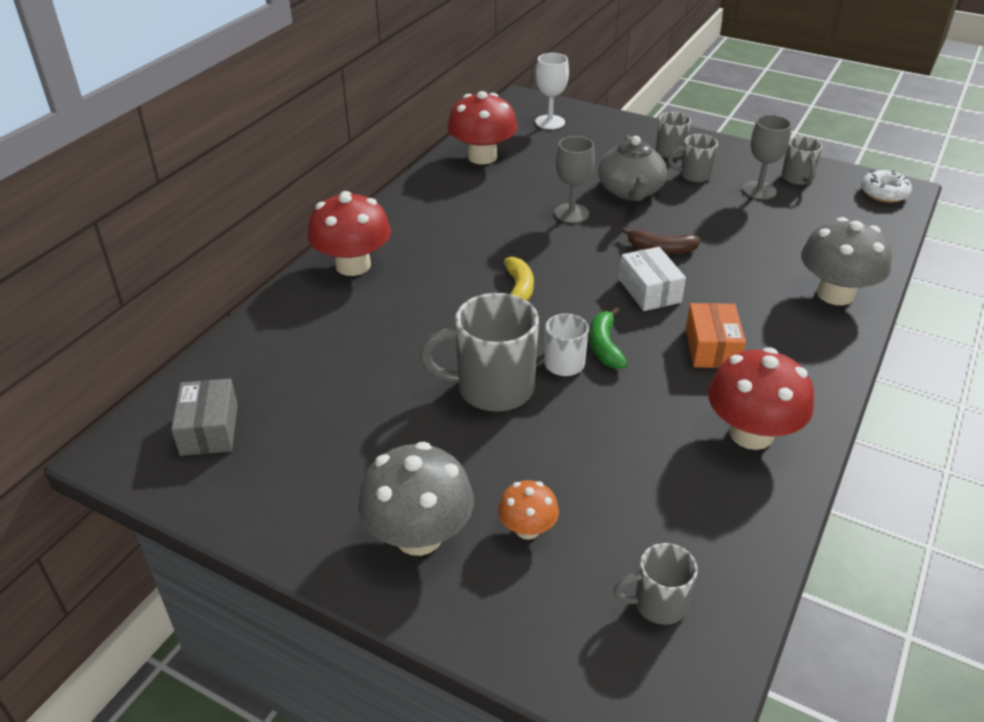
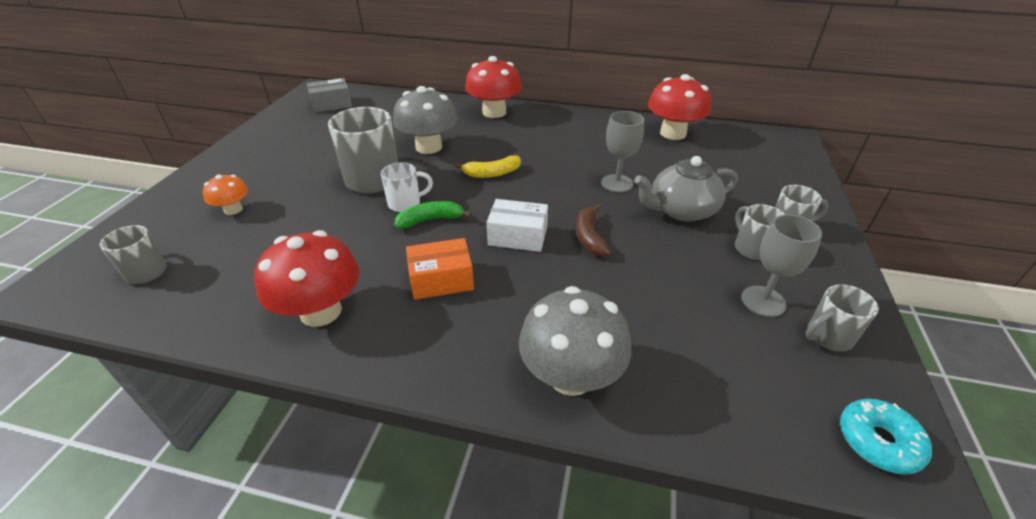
camera: 75 degrees right, 0 degrees up
grey mushroom [358,442,474,556] -> grey mushroom moved to [393,86,458,154]
white goblet [535,53,569,130] -> none
white box [619,247,686,311] -> white box turned 45 degrees clockwise [487,199,548,252]
white donut [861,170,912,203] -> turquoise donut [840,399,932,475]

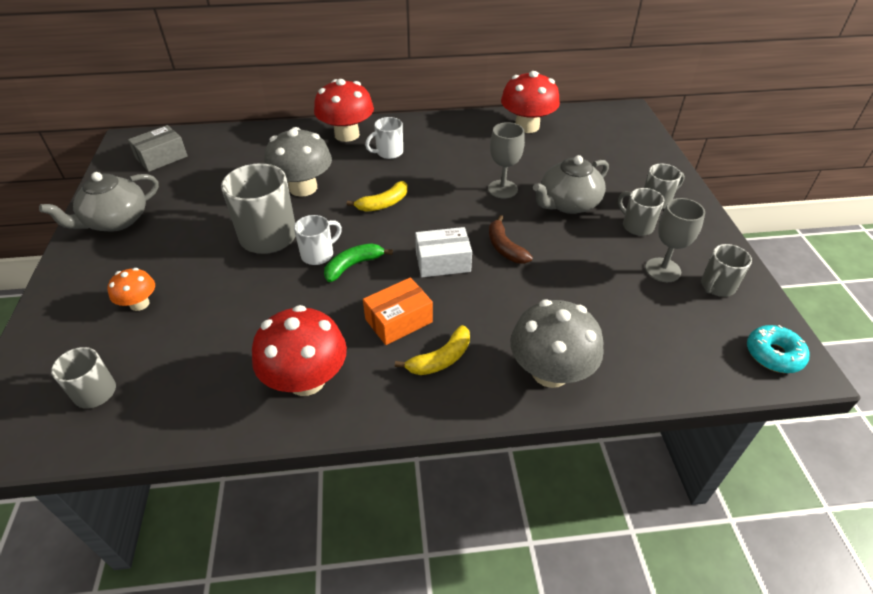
camera: 20 degrees left, 5 degrees up
none -> grey teapot [39,172,159,232]
none -> white mug [365,117,403,159]
none -> yellow banana [395,325,470,375]

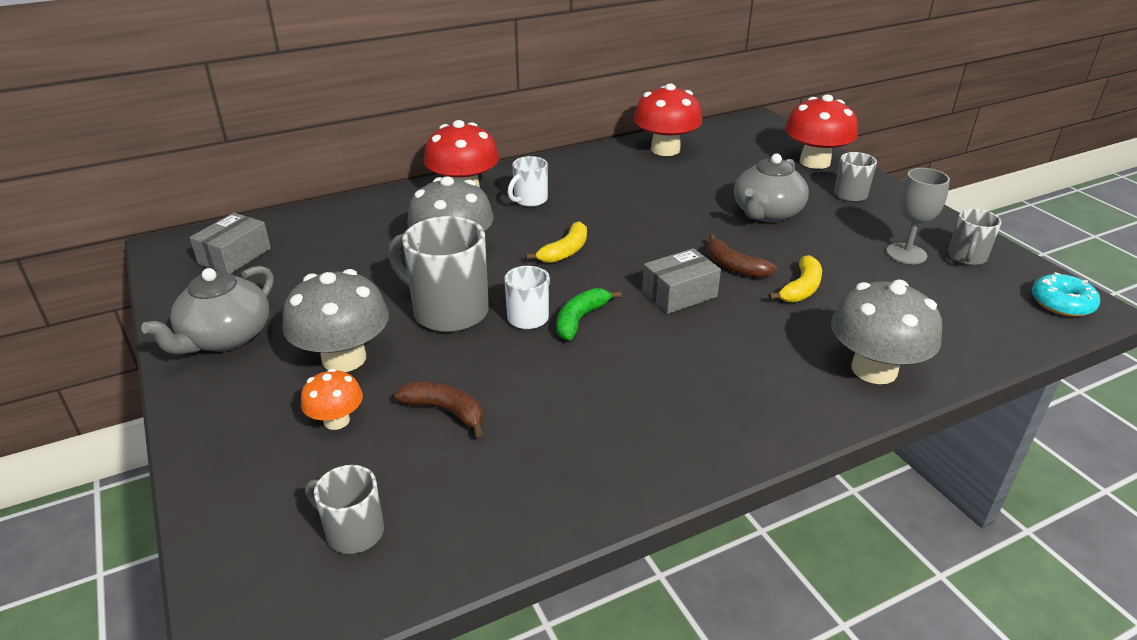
camera: 20 degrees left, 10 degrees down
red mushroom [252,305,347,396] -> red mushroom moved to [785,94,858,169]
orange box [363,277,433,345] -> none
yellow banana [395,325,470,375] -> yellow banana moved to [769,255,822,302]
white box [415,227,472,277] -> grey box [642,248,721,314]
grey goblet [488,122,525,198] -> none
grey mug [618,188,664,236] -> none
none -> grey mushroom [282,269,389,372]
none -> brown banana [394,382,484,437]

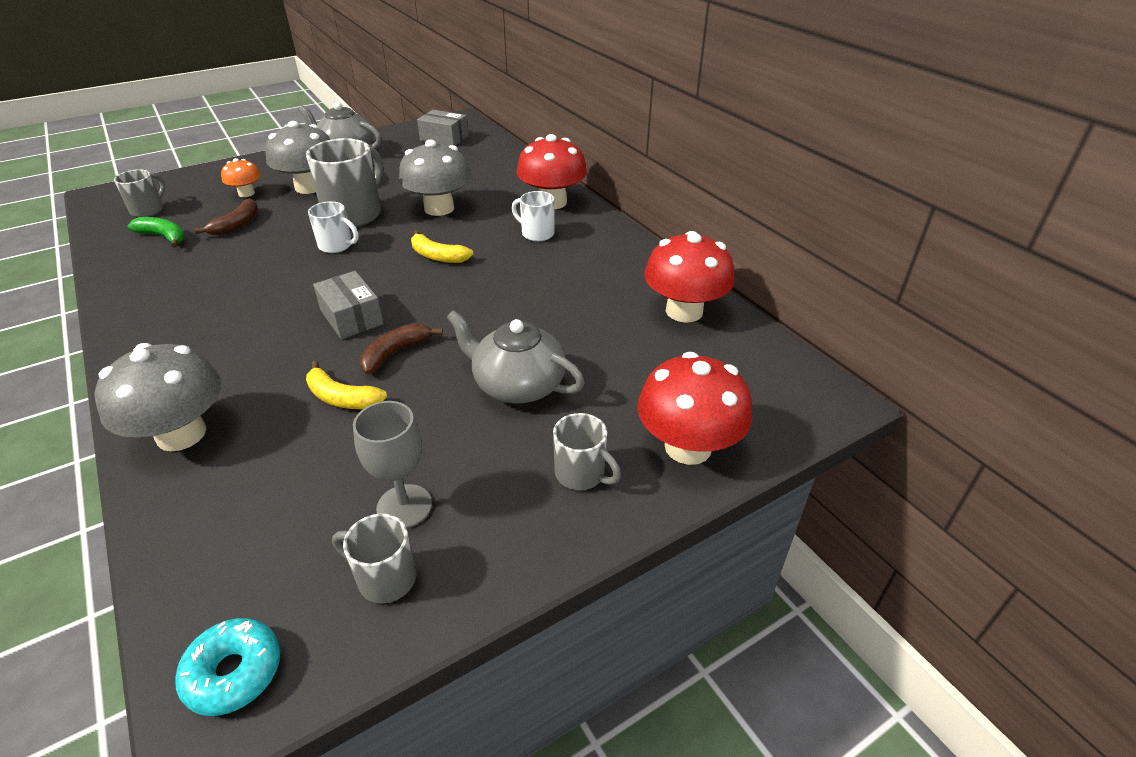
camera: 85 degrees right, 5 degrees up
green banana [556,288,621,340] -> green banana moved to [127,217,185,248]

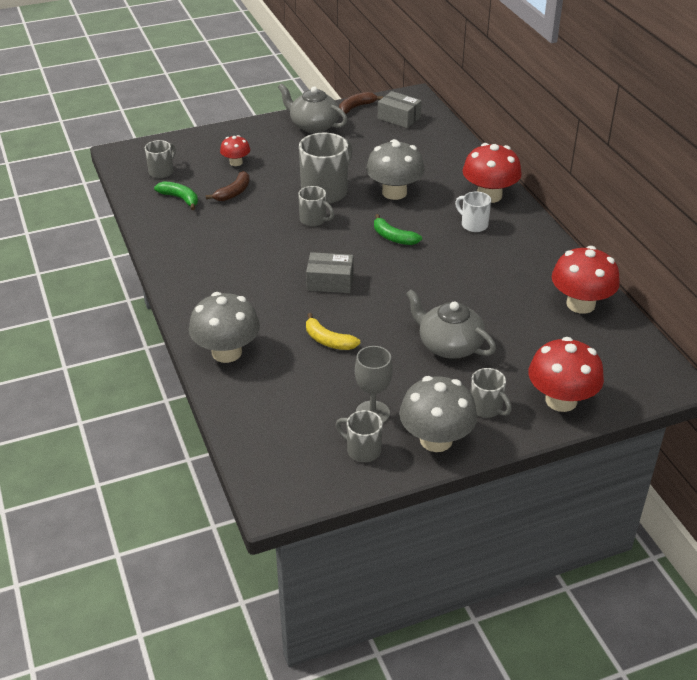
camera: 10 degrees right, 0 degrees up
turquoise donut [175,618,280,716] -> none
orange mushroom [221,158,261,197] -> red mushroom [220,135,250,166]
grey mushroom [265,121,330,194] -> grey mushroom moved to [399,376,477,452]
white mug [308,201,359,253] -> grey mug [298,186,334,226]
grey box [313,271,384,339] -> grey box turned 60 degrees counterclockwise [306,252,354,293]
brown banana [360,323,443,374] -> brown banana moved to [339,92,383,114]
yellow banana [411,230,473,263] -> green banana [374,214,422,245]

